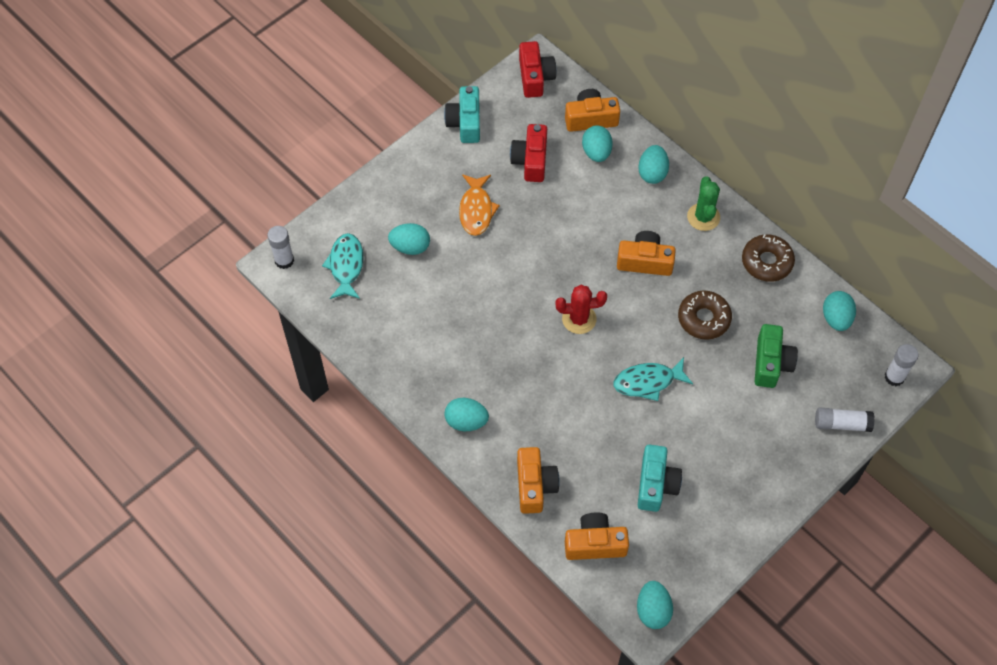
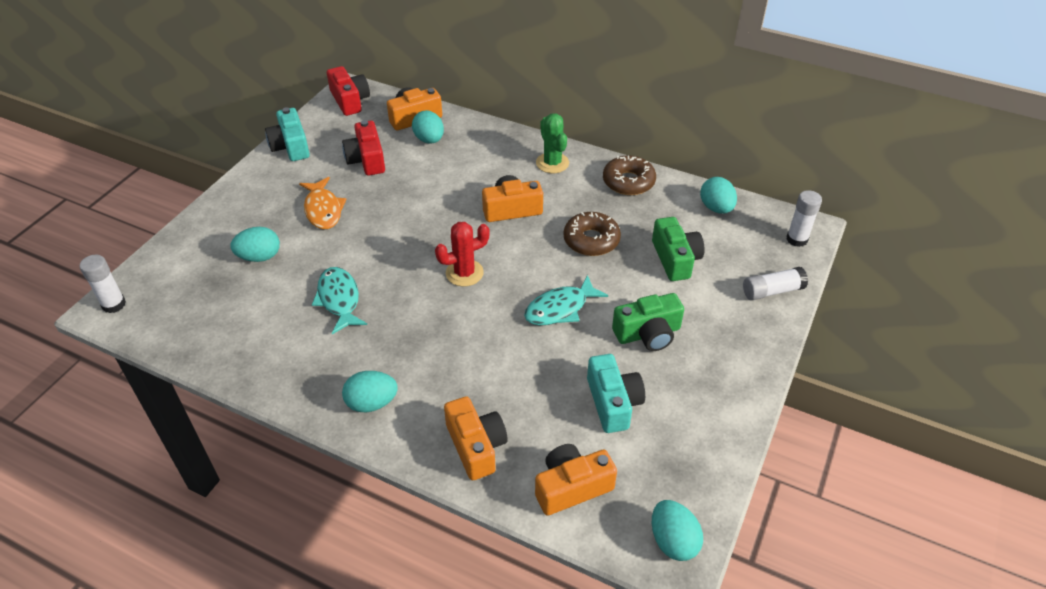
camera: 20 degrees left, 15 degrees down
turquoise fish [322,233,364,299] -> turquoise fish moved to [312,267,367,334]
turquoise egg [638,145,669,184] -> none
none -> green camera [612,293,684,351]

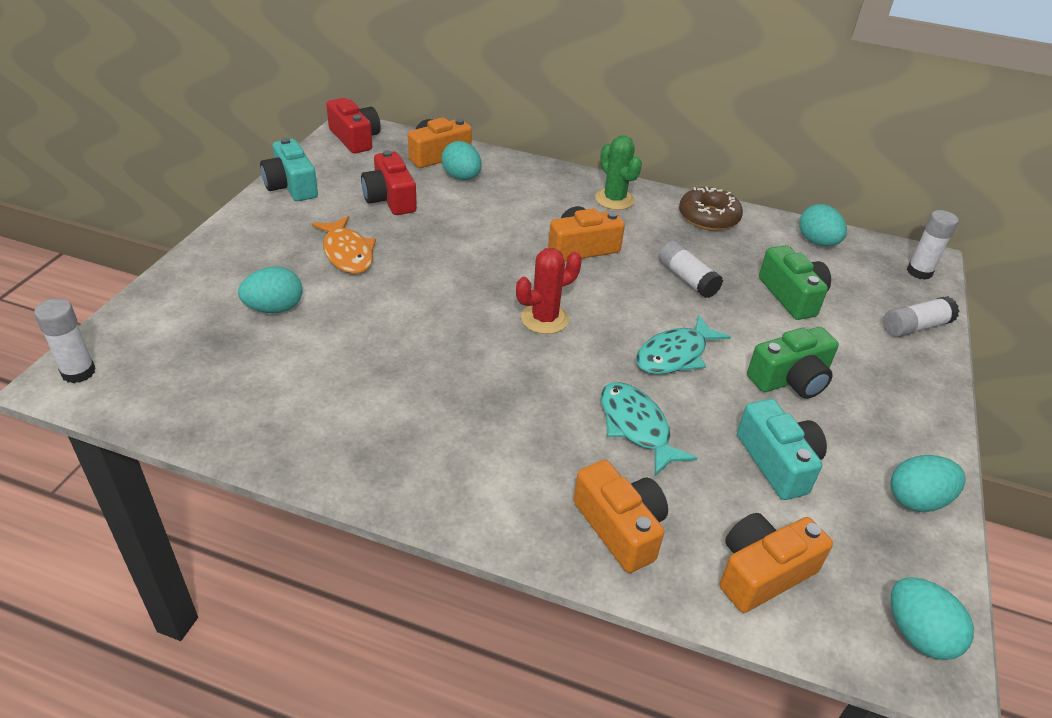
camera: 10 degrees left, 5 degrees down
turquoise fish [312,267,367,334] -> turquoise fish moved to [601,382,697,476]
turquoise egg [342,371,398,412] -> turquoise egg moved to [890,455,966,512]
brown donut [564,212,621,256] -> white glue stick [658,241,723,298]

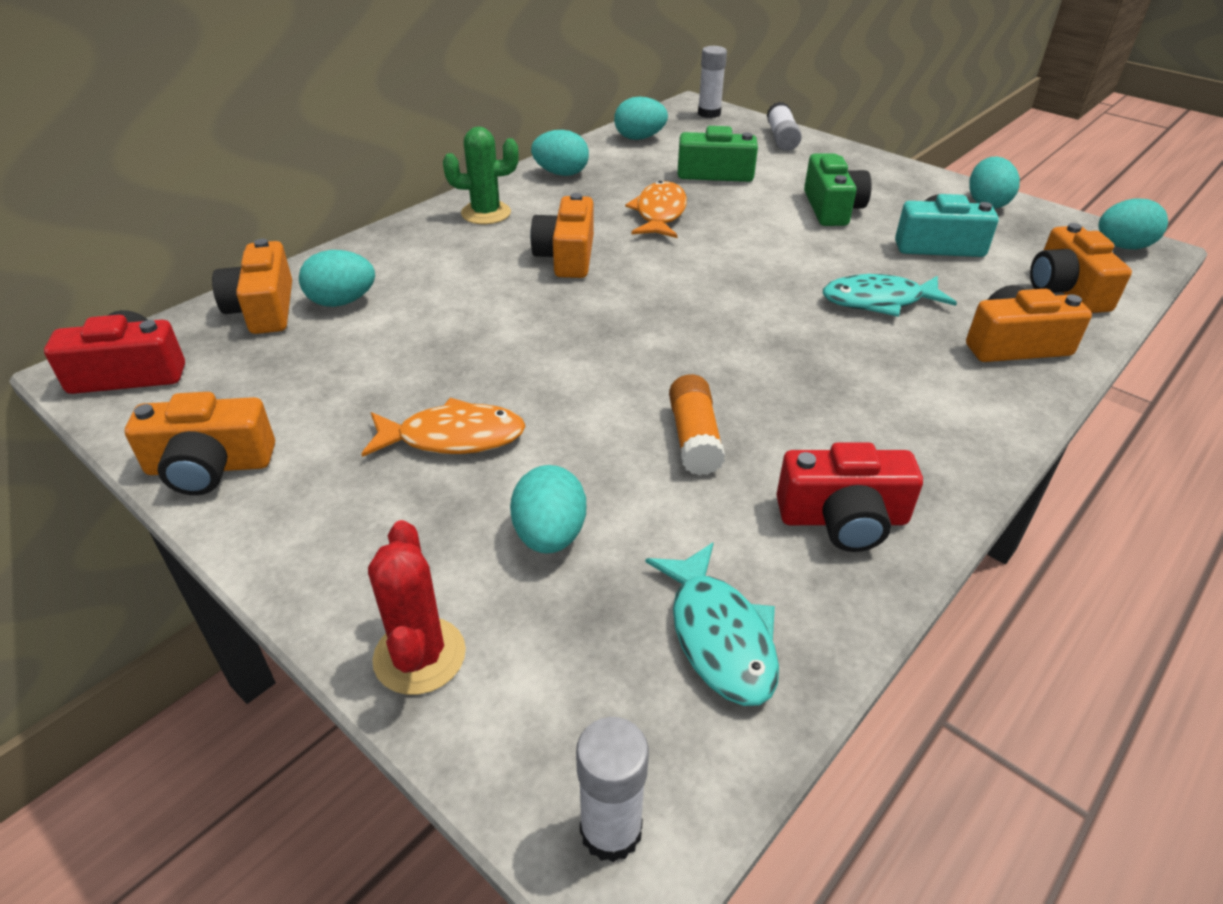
camera: 65 degrees left, 0 degrees up
turquoise camera [260,138,318,201] -> orange camera [125,392,275,495]
red camera [361,150,417,215] -> red camera moved to [776,442,923,552]
red cactus [516,248,582,334] -> red cactus moved to [368,520,466,695]
turquoise fish [636,315,731,374] -> turquoise fish moved to [645,542,779,706]
white glue stick [658,241,723,298] -> orange fish [625,181,687,238]
brown donut [679,187,743,231] -> turquoise egg [531,130,589,176]
none -> orange glue stick [669,374,725,476]

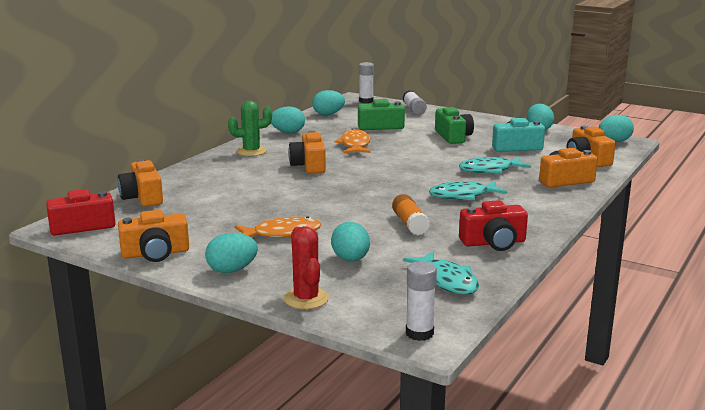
camera: 10 degrees left, 20 degrees down
turquoise egg [299,250,375,307] -> turquoise egg moved to [205,233,258,273]
none -> turquoise fish [429,181,507,200]

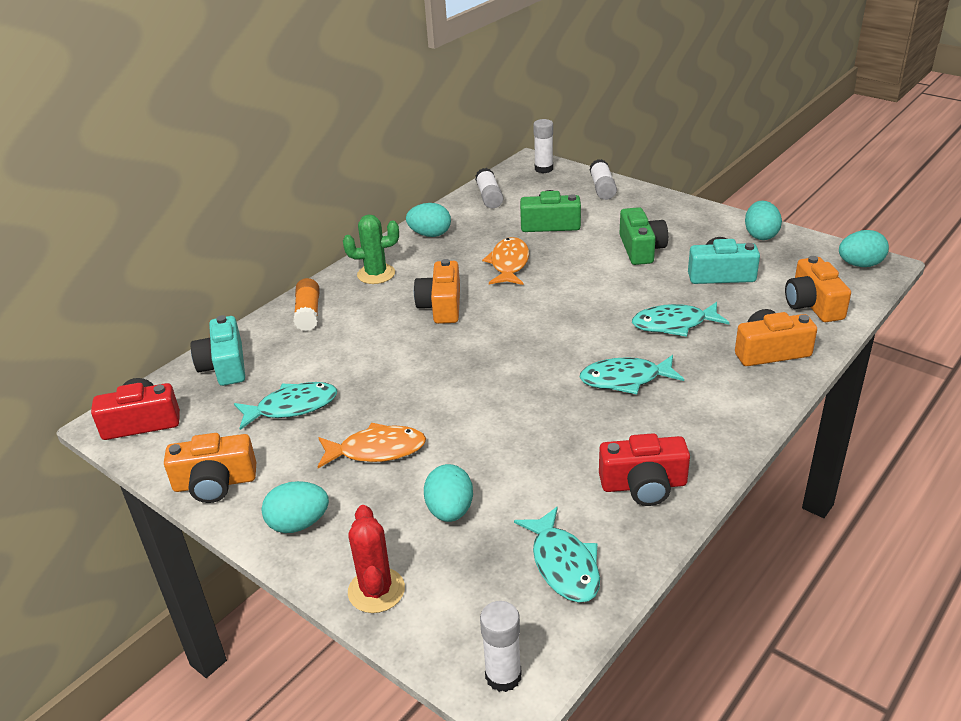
camera: 10 degrees right, 15 degrees up
orange camera [118,159,163,207] -> turquoise camera [191,315,245,386]
turquoise egg [312,90,345,115] -> white glue stick [475,168,503,208]
orange glue stick [392,194,430,235] -> orange glue stick moved to [293,278,320,331]
none -> turquoise fish [234,382,337,430]

